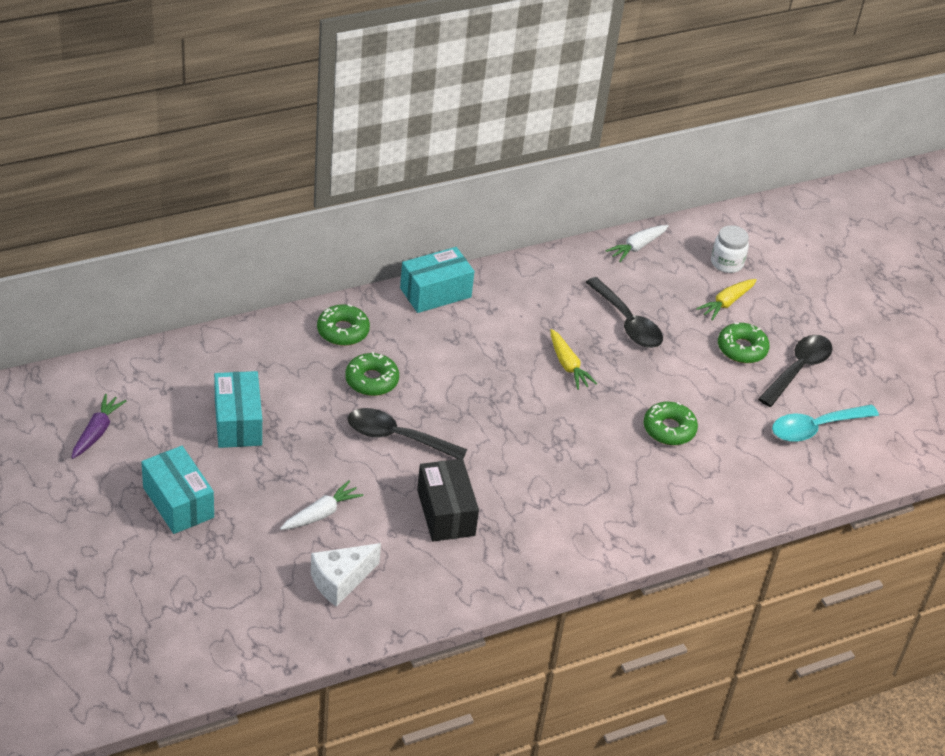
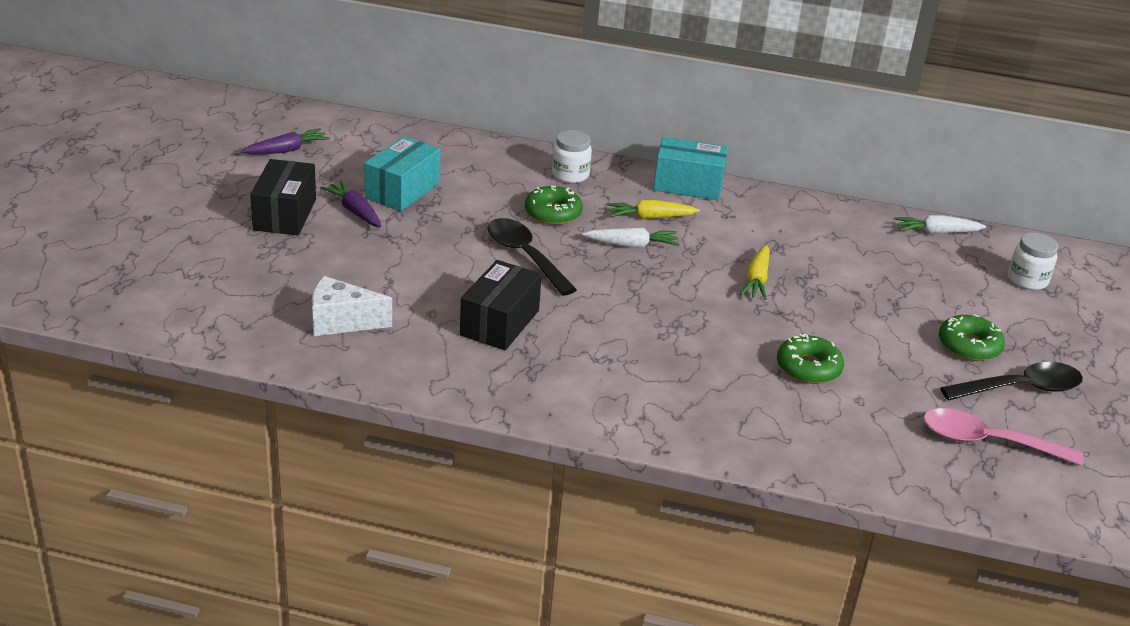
camera: 40 degrees right, 10 degrees down
turquoise box [142,446,214,534] -> black box [250,159,316,235]
white carrot [280,481,363,530] -> white carrot moved to [582,228,679,248]
green donut [317,304,370,346] -> white jar [552,130,592,183]
black spoon [586,277,663,348] -> none
yellow carrot [696,279,757,320] -> yellow carrot moved to [607,200,700,219]
turquoise spoon [772,405,879,442] -> pink spoon [923,408,1084,466]
none -> purple carrot [321,180,382,227]

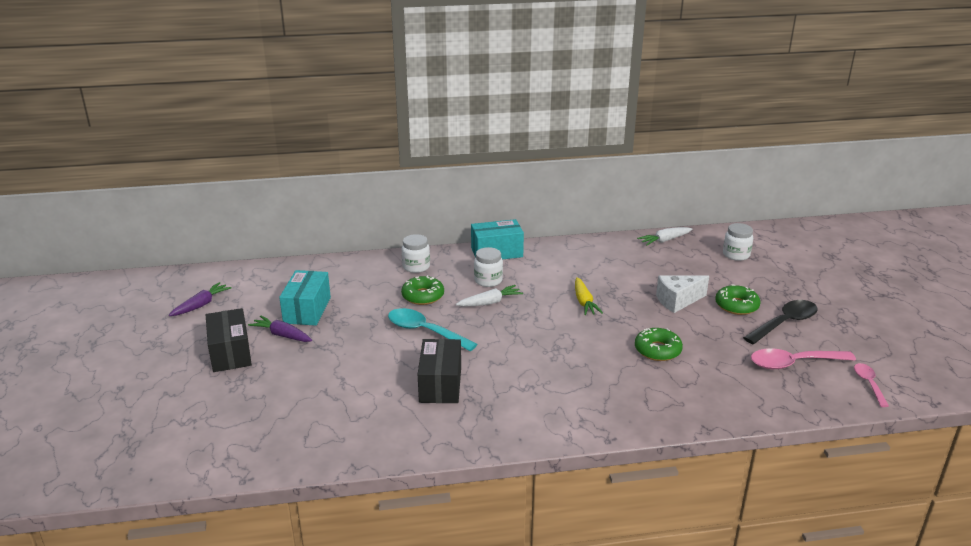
camera: 20 degrees left, 5 degrees down
white cheese [312,276,392,336] -> white cheese moved to [656,275,709,313]
black spoon [487,218,577,296] -> turquoise spoon [388,308,477,351]
yellow carrot [607,200,700,219] -> white jar [474,247,503,287]
none -> pink spoon [854,363,889,407]

